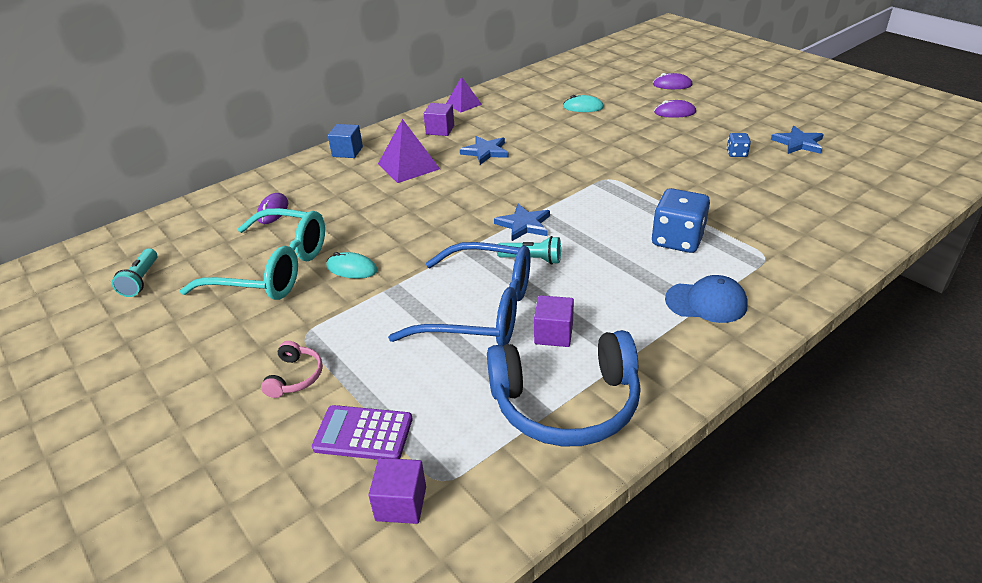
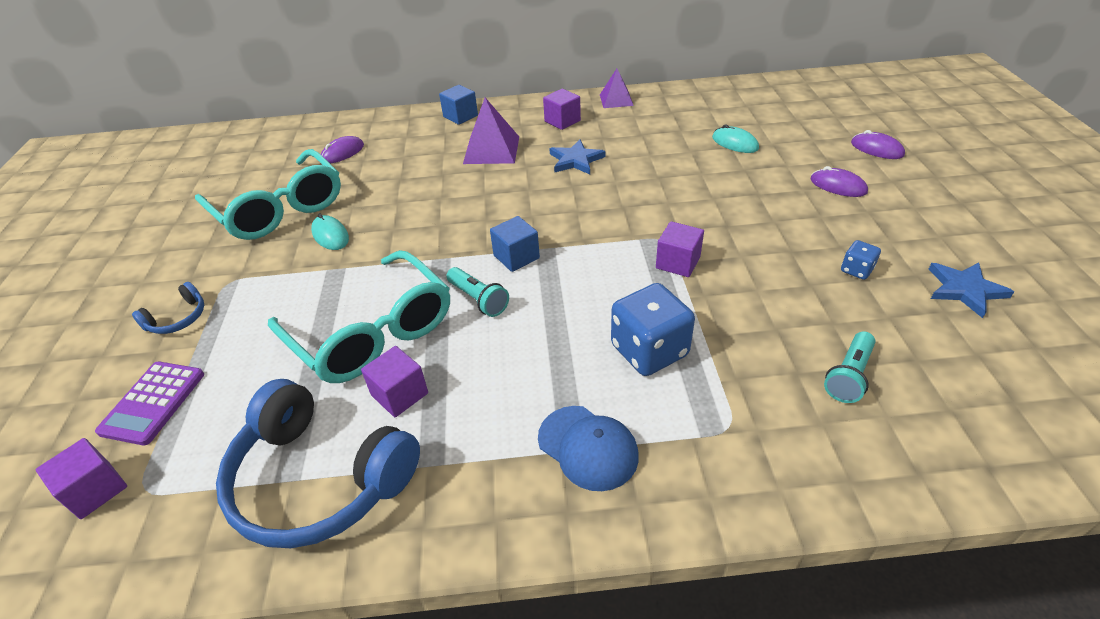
camera: 35 degrees right, 5 degrees up
turquoise flashlight [112,248,157,297] -> turquoise flashlight moved to [824,331,875,403]
pink headphones [261,341,323,398] -> blue headphones [132,282,204,334]
purple calculator [312,405,412,460] -> purple calculator turned 120 degrees counterclockwise [95,362,204,446]
blue glasses [388,242,530,346] -> turquoise glasses [268,250,450,383]
blue star [494,204,550,241] -> blue cube [490,216,540,272]
none -> purple cube [656,221,704,277]

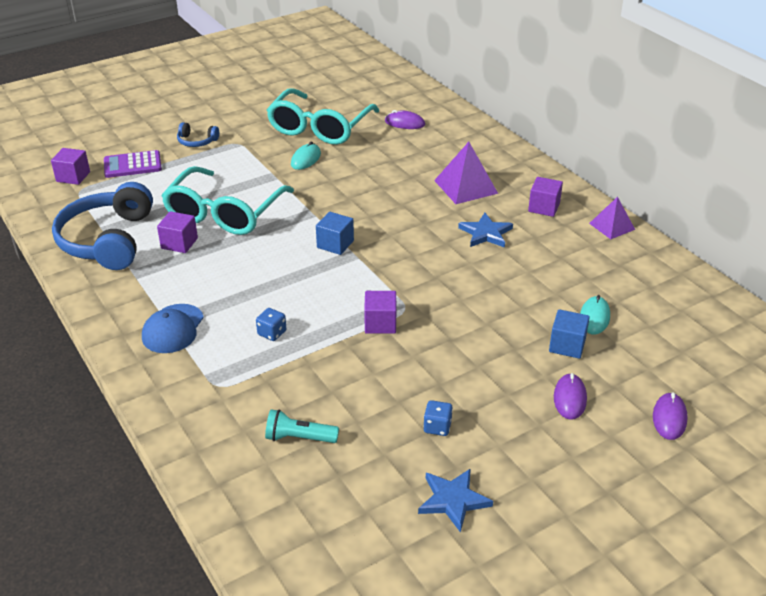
camera: 60 degrees right, 5 degrees down
blue cube [439,85,478,125] -> blue cube moved to [549,309,590,359]
turquoise flashlight [447,267,509,317] -> none
blue dice [611,283,695,376] -> blue dice [256,308,286,341], size x0.49

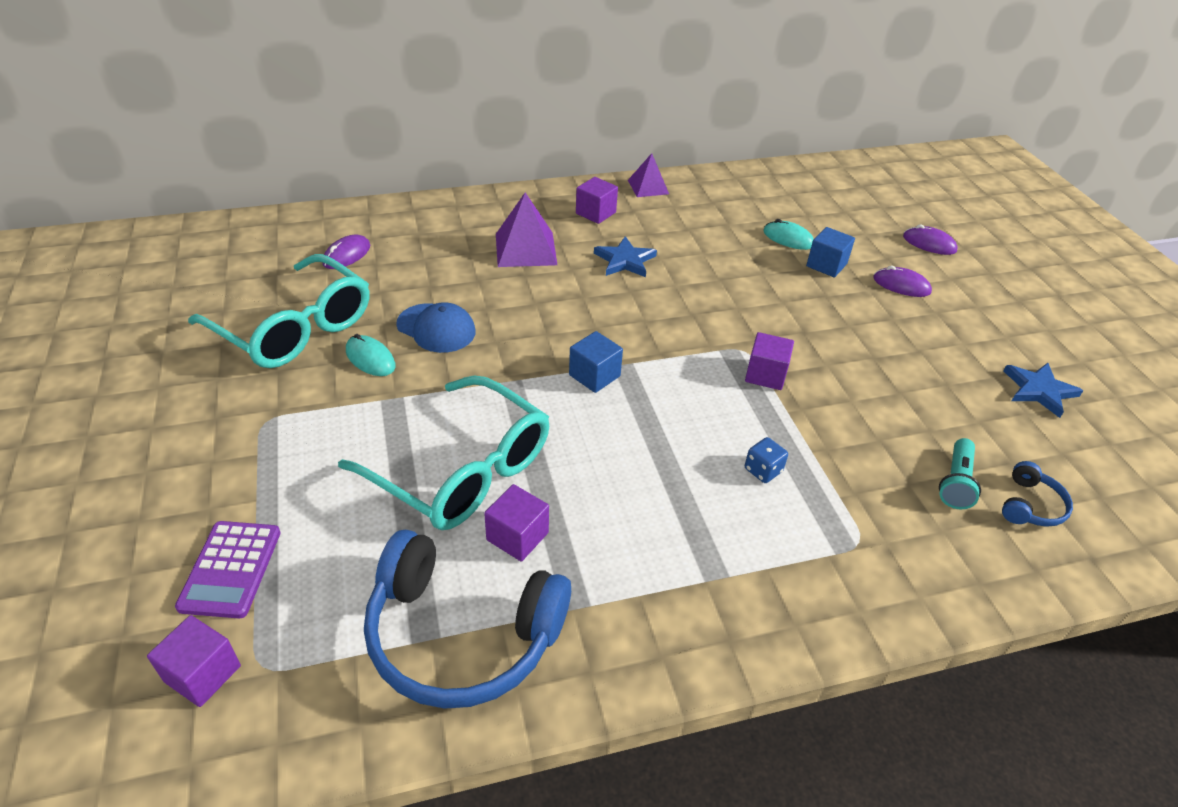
camera: 75 degrees left, 5 degrees up
blue cap [142,304,204,353] -> blue cap moved to [396,303,476,353]
blue headphones [177,122,219,147] -> blue headphones moved to [1002,461,1073,527]
blue dice [423,400,453,436] -> none

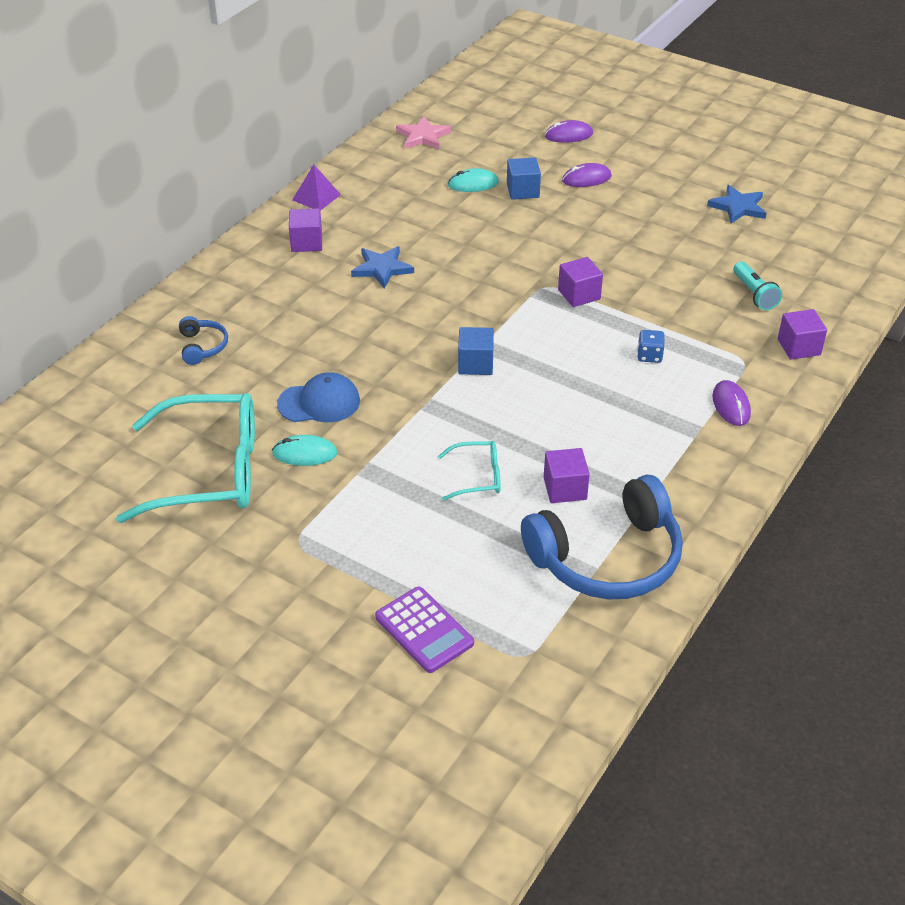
camera: 40 degrees left, 0 degrees up
purple cube [147,615,241,707] -> purple cube moved to [778,309,827,359]
purple mouse [322,235,370,269] -> purple mouse moved to [712,380,751,426]
turquoise glasses [338,375,549,530] -> turquoise glasses [438,441,501,501], size x0.45
purple pyramid [496,192,557,267] -> none
blue headphones [1002,461,1073,527] -> blue headphones moved to [179,316,228,365]
none -> pink star [396,116,451,149]

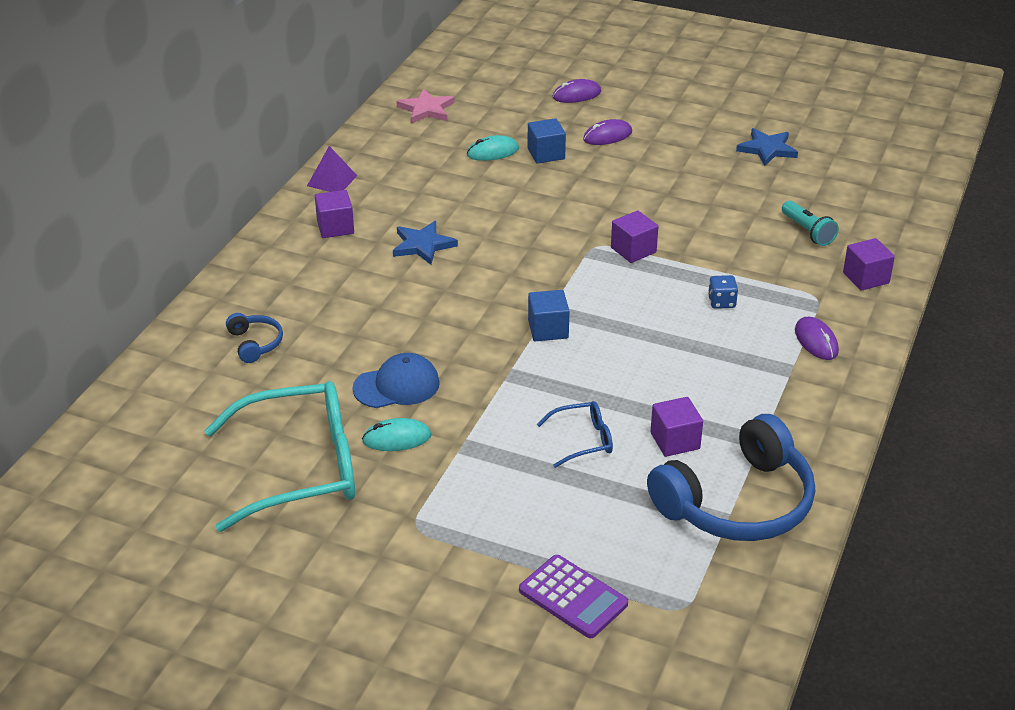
camera: 10 degrees left, 5 degrees down
turquoise glasses [438,441,501,501] -> blue glasses [537,401,613,468]

